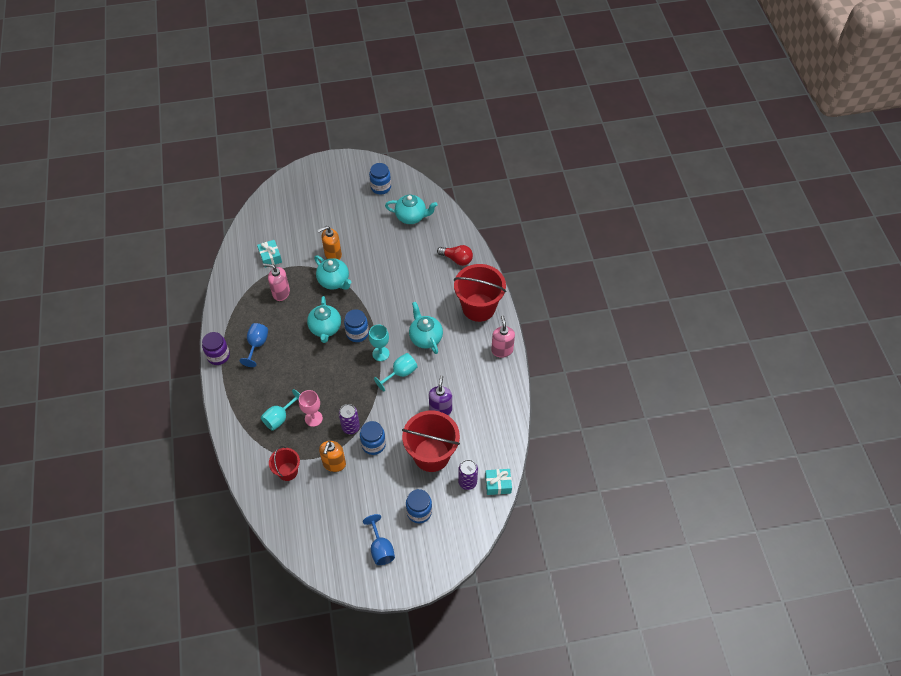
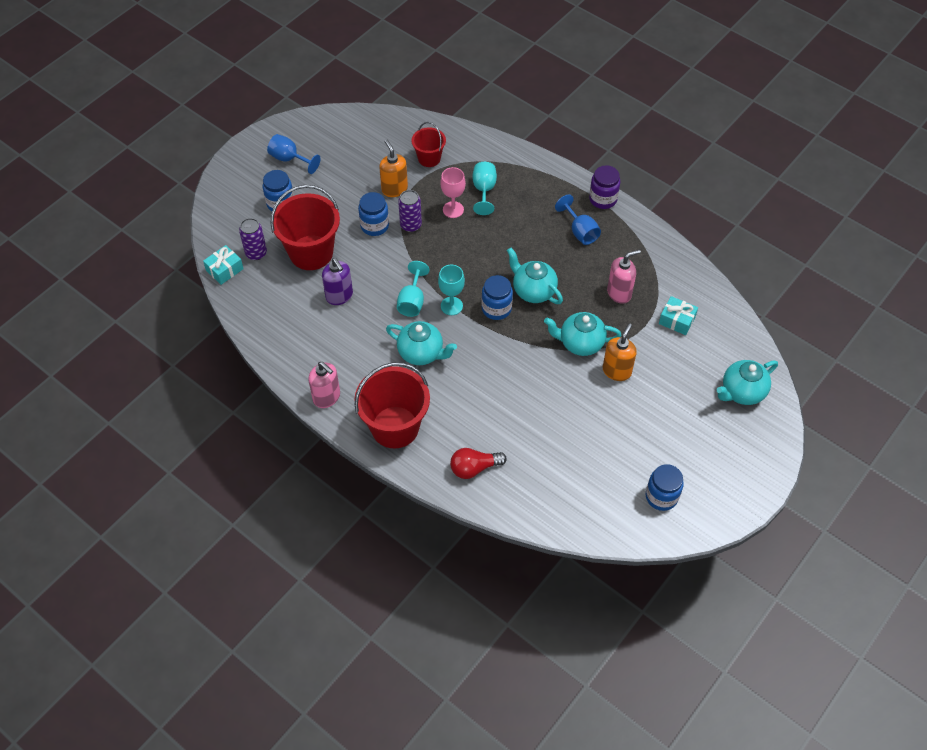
camera: 140 degrees right, 0 degrees up
turquoise teapot [385,195,438,224] -> turquoise teapot moved to [717,360,778,405]

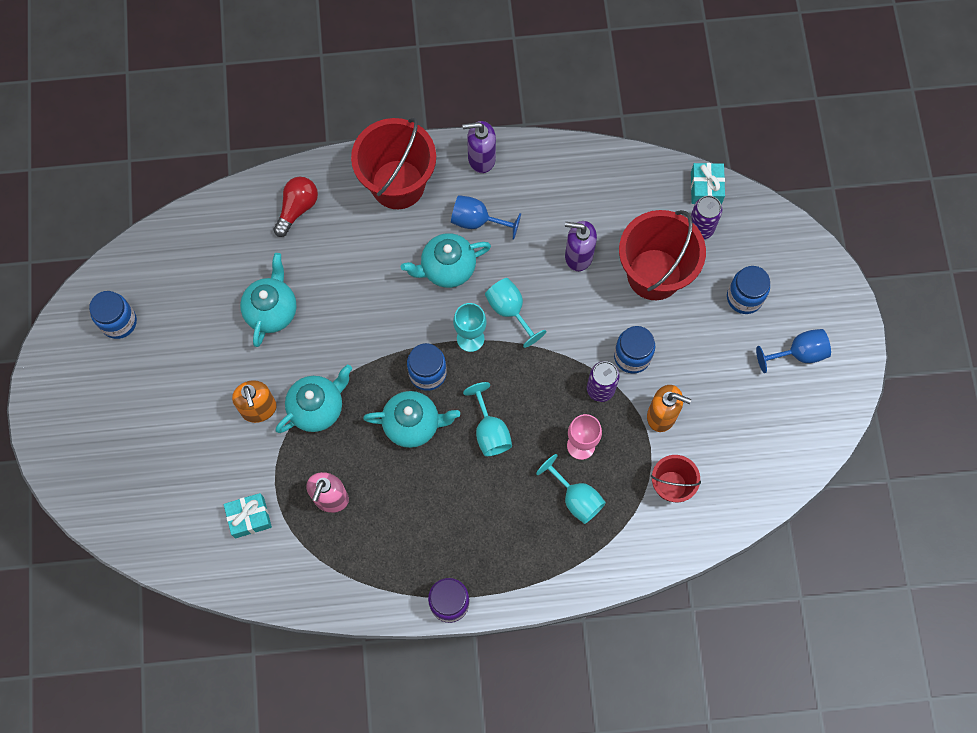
camera: 135 degrees right, 15 degrees up
pink soap dispenser [308,362,340,408] -> purple soap dispenser [463,121,496,173]
blue goblet [555,195,601,245] -> blue goblet moved to [451,195,521,240]
turquoise teapot [717,360,778,405] -> turquoise teapot moved to [240,253,297,347]
none -> turquoise goblet [463,382,512,456]

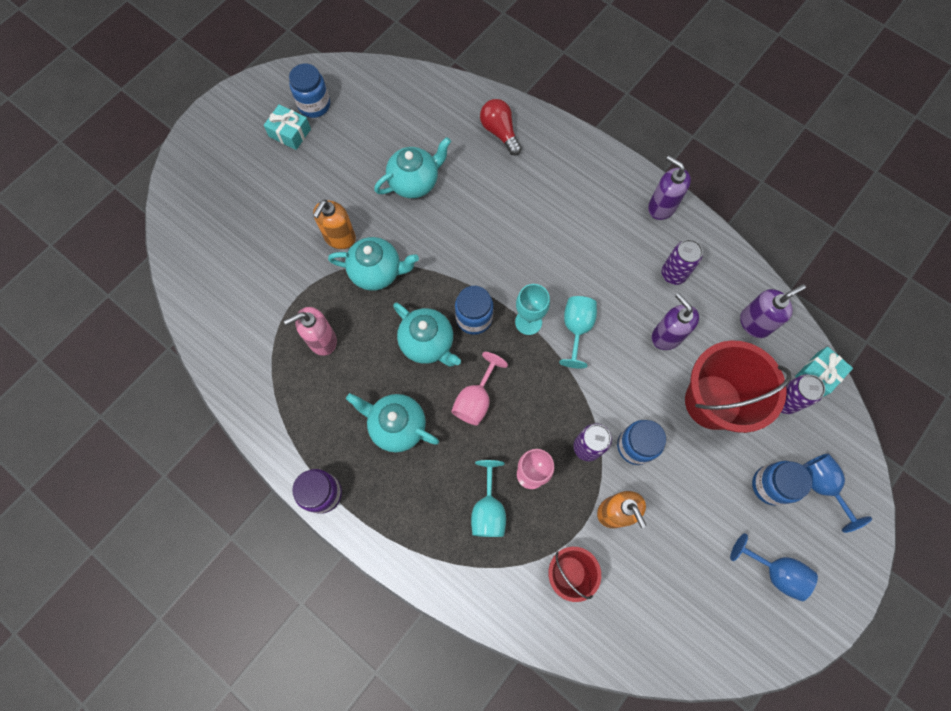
camera: 45 degrees right, 0 degrees up
turquoise gift [224,493,272,538] -> turquoise gift moved to [264,104,311,150]
red light bulb [273,177,318,237] -> red light bulb turned 105 degrees counterclockwise [480,99,522,155]
red bucket [351,117,436,209] -> none
turquoise teapot [401,233,491,288] -> turquoise teapot moved to [346,393,439,452]
blue goblet [451,195,521,240] -> blue goblet moved to [803,453,872,533]
turquoise goblet [463,382,512,456] -> pink goblet [451,352,508,426]
none -> purple can [661,239,703,285]
none -> purple soap dispenser [740,284,806,338]

